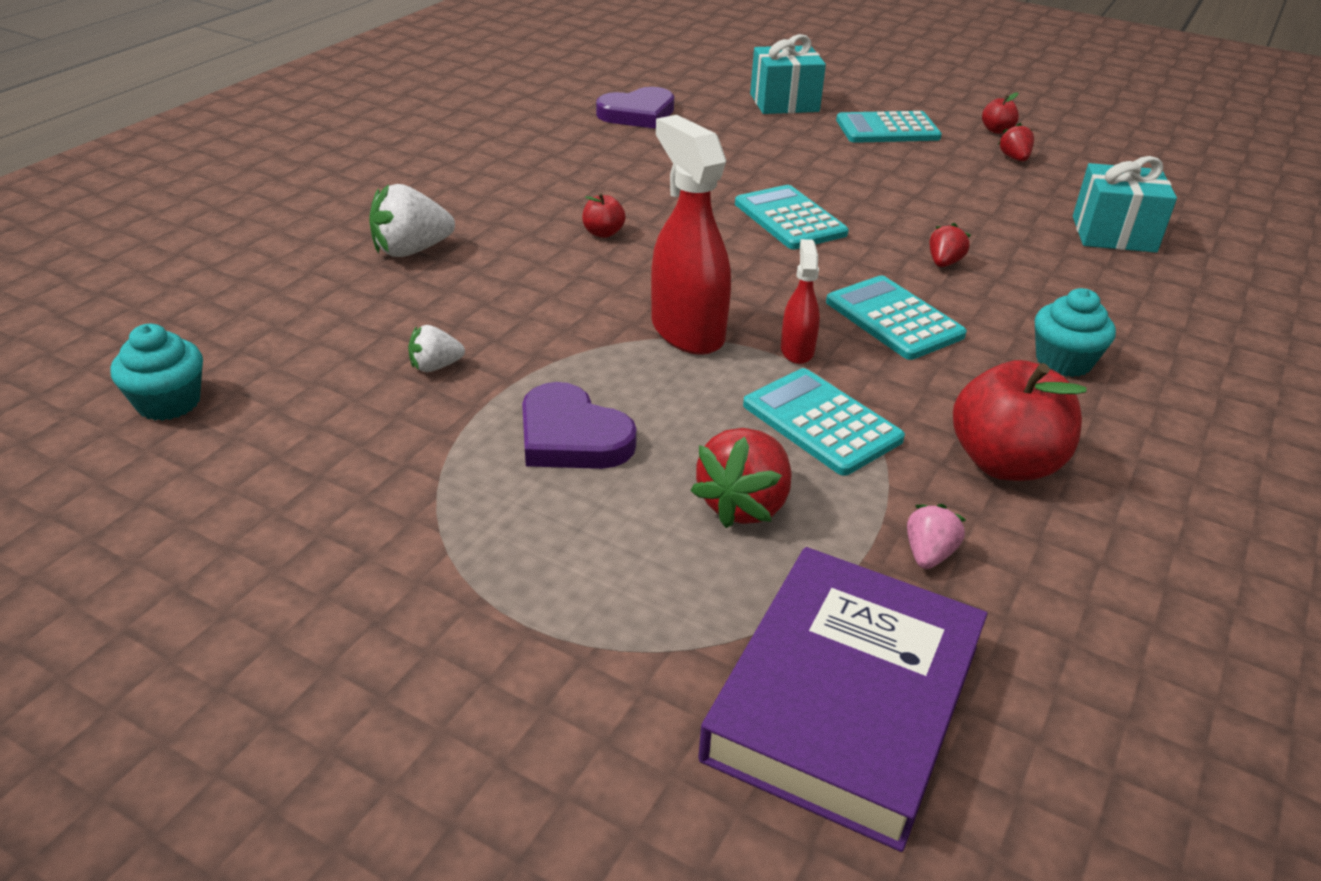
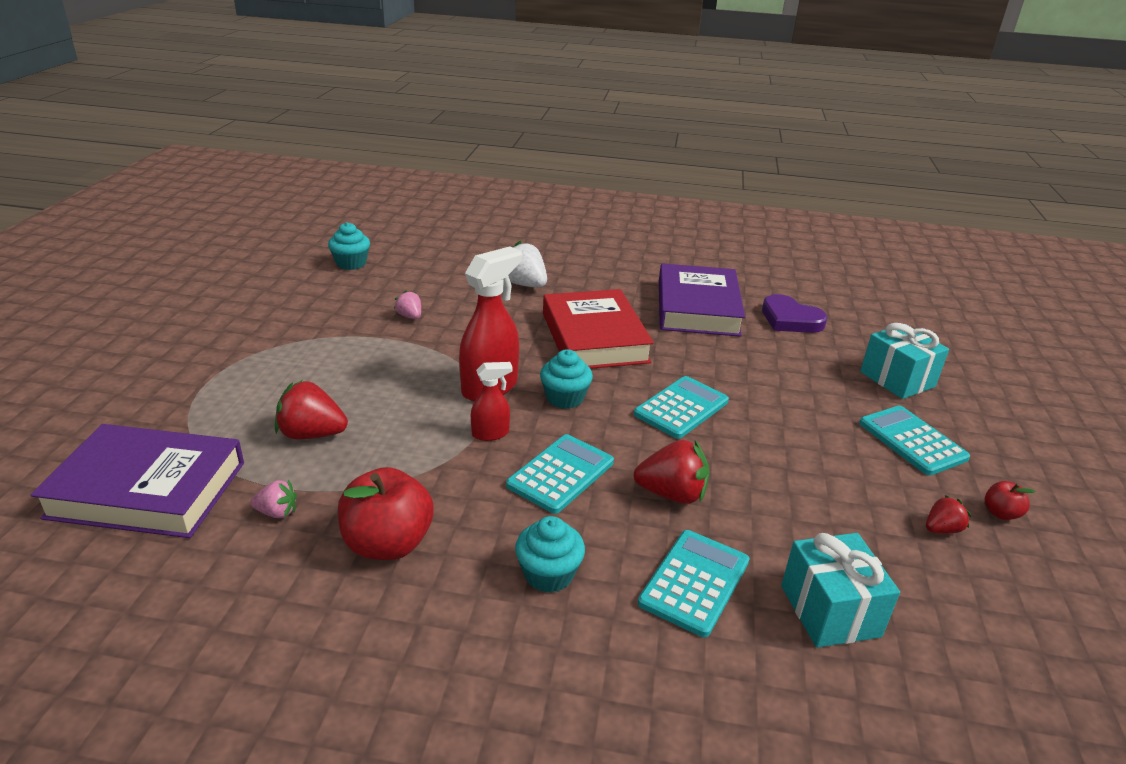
camera: 70 degrees right, 5 degrees down
white strawberry [408,325,465,372] -> pink strawberry [394,290,421,319]
purple heart [522,382,637,469] -> none
red apple [582,193,626,238] -> red book [543,289,654,369]
turquoise calculator [743,368,905,476] -> turquoise calculator moved to [638,530,750,637]
red strawberry [929,223,971,267] -> red strawberry [634,440,710,504], size x1.77
none -> turquoise cupcake [540,349,593,409]
none -> purple book [659,263,745,337]

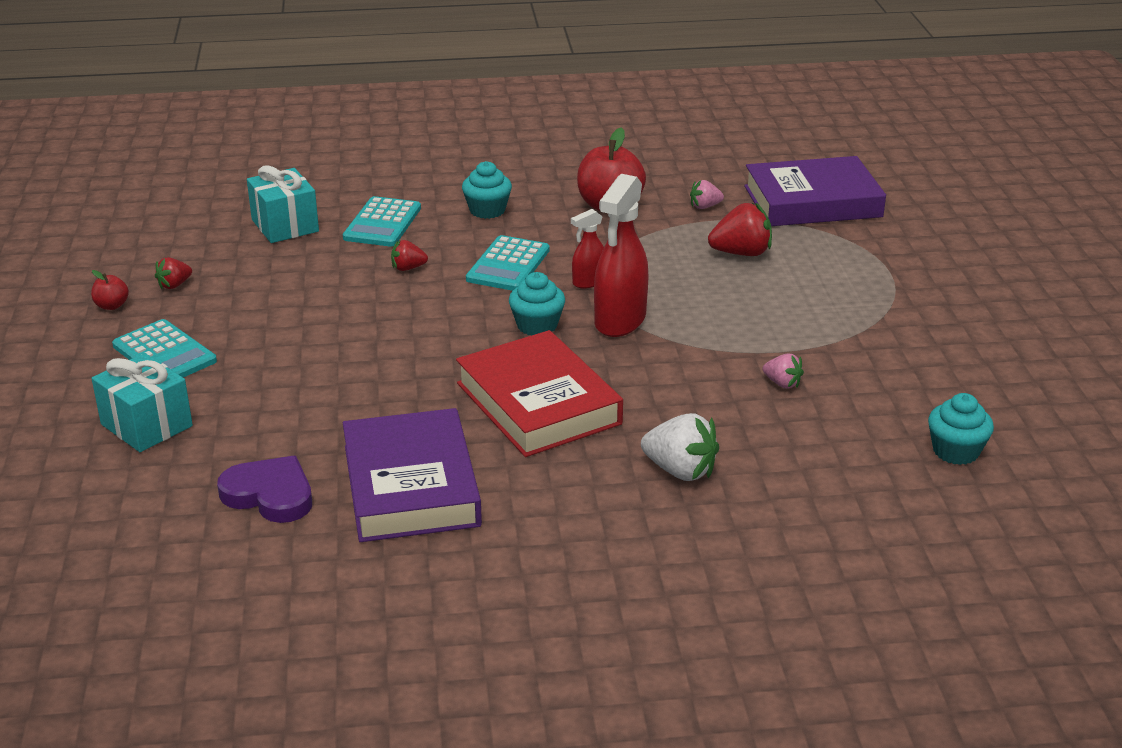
camera: 165 degrees right, 0 degrees up
turquoise calculator [634,376,729,439] -> none
red strawberry [634,440,710,504] -> red strawberry [391,240,428,271], size x0.57

